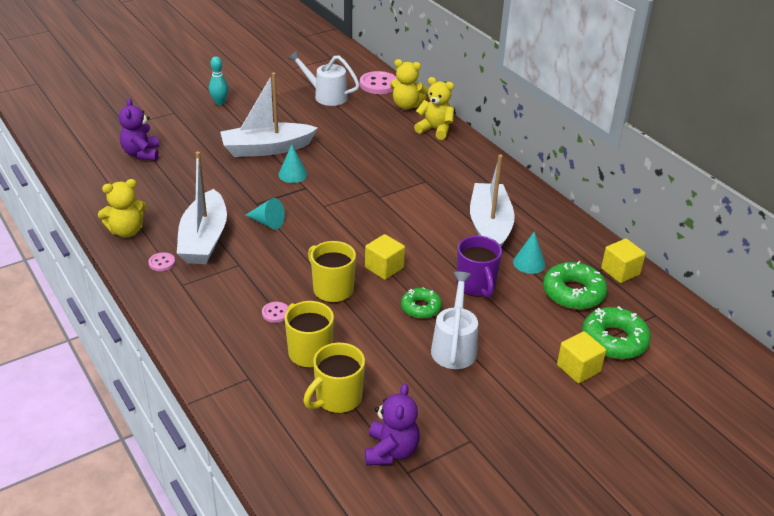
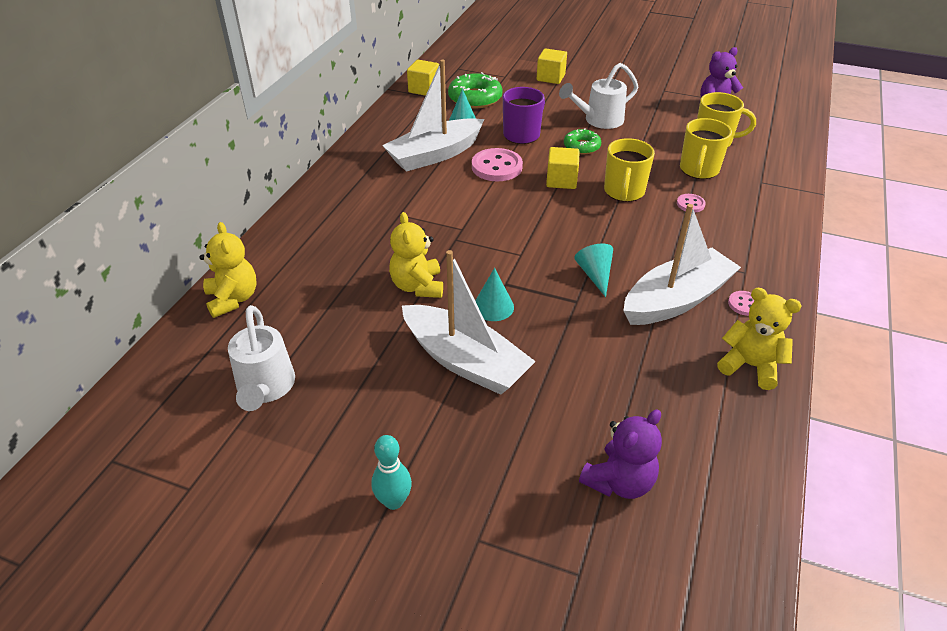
camera: 125 degrees left, 5 degrees up
pink button [360,71,397,94] -> pink button moved to [472,148,523,181]
yellow teddy bear [414,77,454,140] -> yellow teddy bear moved to [389,212,443,298]
green donut [582,306,651,359] -> none

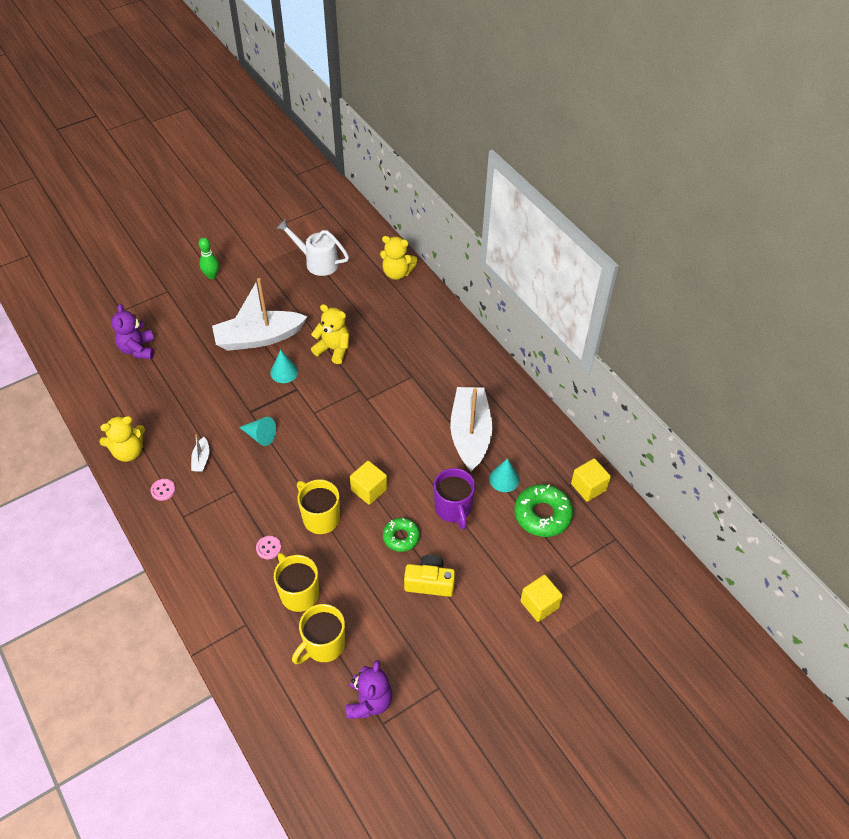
camera: 125 degrees right, 10 degrees up
turquoise bowling pin [371,435,412,510] -> green bowling pin [198,237,219,279]
pink button [472,148,523,181] -> none
white watering can [559,63,638,129] -> yellow camera [404,555,455,597]
white boat [623,204,741,325] -> white boat [191,435,209,472], size x0.40

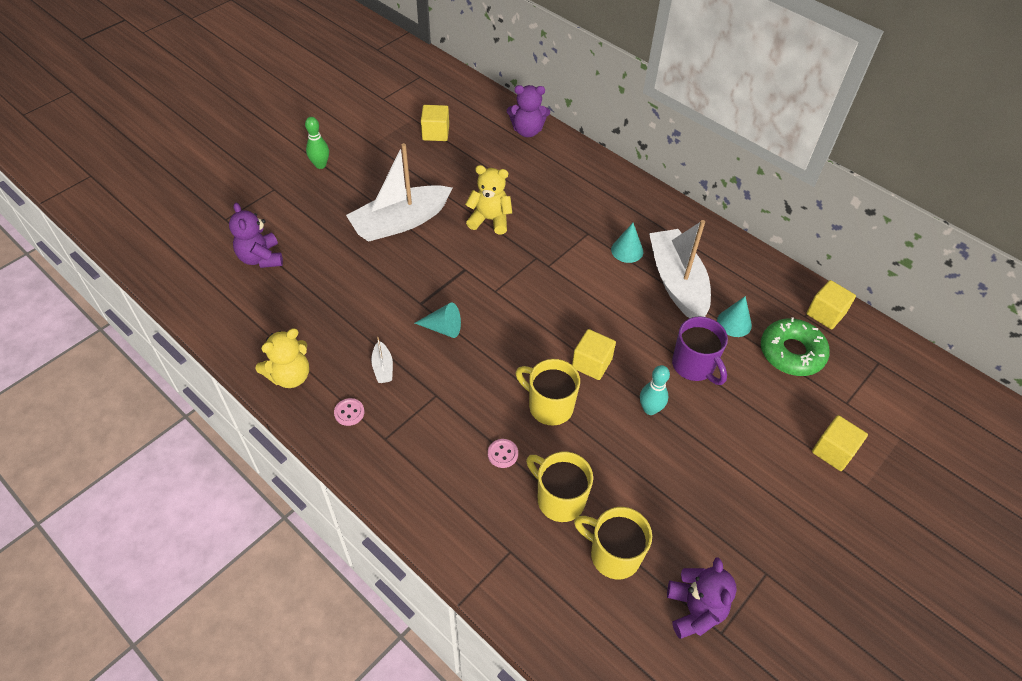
camera: 15 degrees left, 0 degrees up
turquoise cone [270,350,298,383] -> turquoise cone moved to [611,223,643,263]
white watering can [276,219,349,276] -> yellow cube [421,105,449,141]
yellow mug [292,604,345,664] -> yellow mug turned 90 degrees clockwise [574,507,652,580]
yellow teddy bear [380,236,417,280] -> purple teddy bear [507,85,550,137]
green donut [383,518,420,552] -> turquoise bowling pin [640,365,670,415]
yellow camera [404,555,455,597] -> none

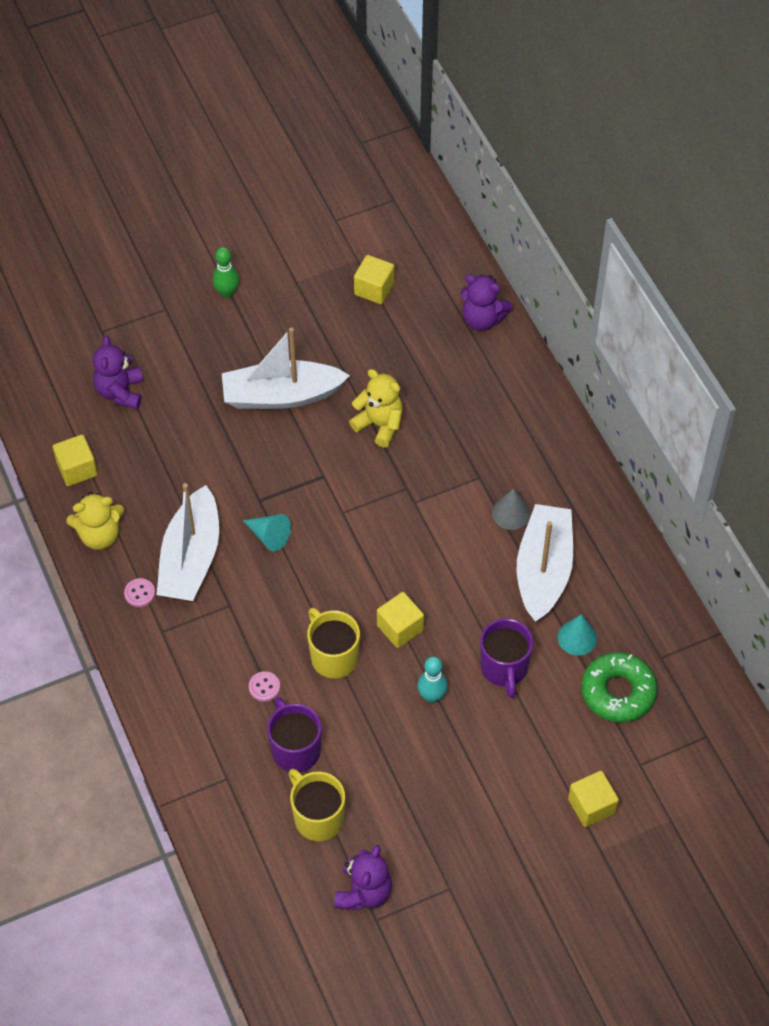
camera: 25 degrees right, 5 degrees up
white boat [371,337,393,383] -> white boat [157,483,219,601], size x2.47
yellow mug [526,451,593,522] -> purple mug [267,697,322,772]
turquoise cone [611,223,643,263] -> grey cone [492,488,530,530]
yellow cube [806,280,856,329] -> yellow cube moved to [53,435,97,486]

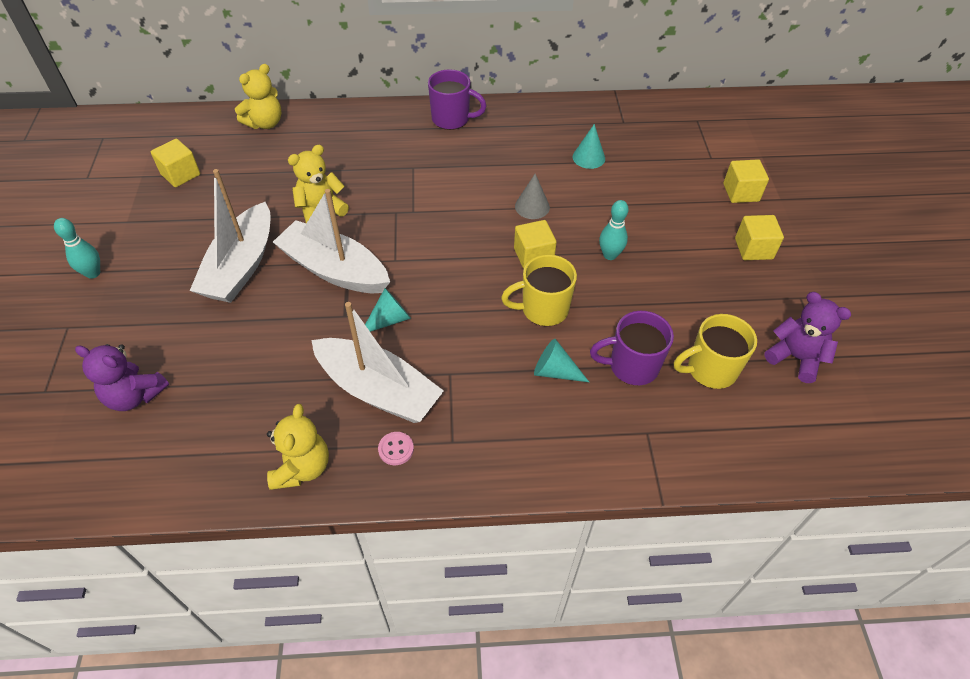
camera: 70 degrees left, 5 degrees down
yellow cube [53,435,97,486] -> yellow cube moved to [735,215,784,260]
green bowling pin [213,247,239,298] -> turquoise bowling pin [54,218,100,279]
pink button [249,671,280,702] -> turquoise cone [534,339,589,382]
purple teddy bear [461,274,512,331] -> yellow teddy bear [235,64,281,129]
purple mug [480,618,533,698] -> purple mug moved to [428,69,486,130]
grey cone [492,488,530,530] -> grey cone moved to [515,174,550,219]
white boat [517,504,573,622] -> white boat moved to [273,189,390,293]
green donut [581,652,657,722] -> none

